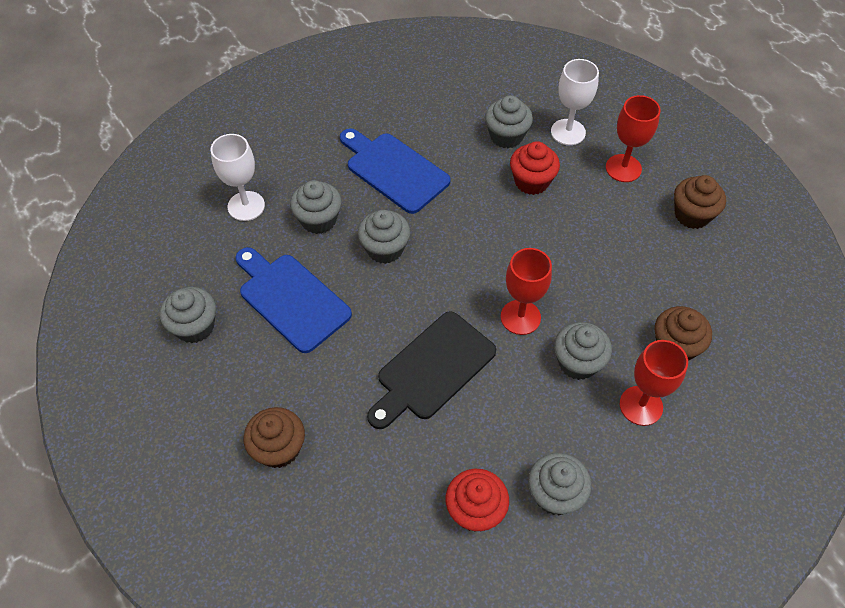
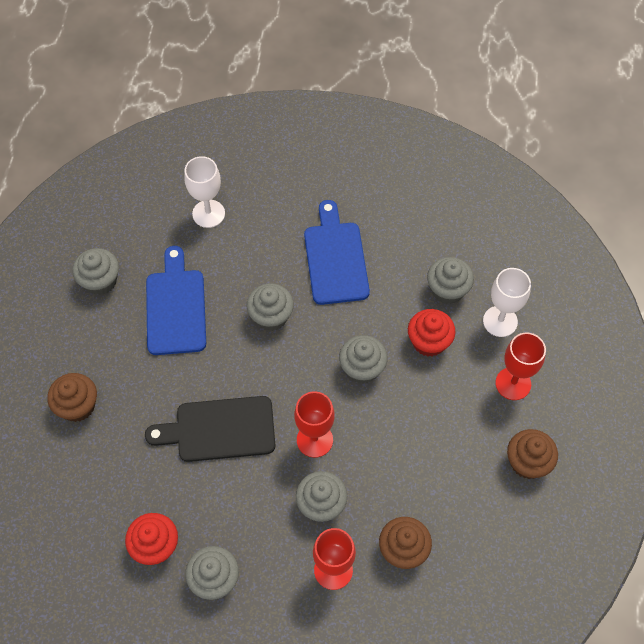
camera: 40 degrees right, 5 degrees up
grey cupcake [290,180,342,234] -> grey cupcake moved to [339,335,388,384]

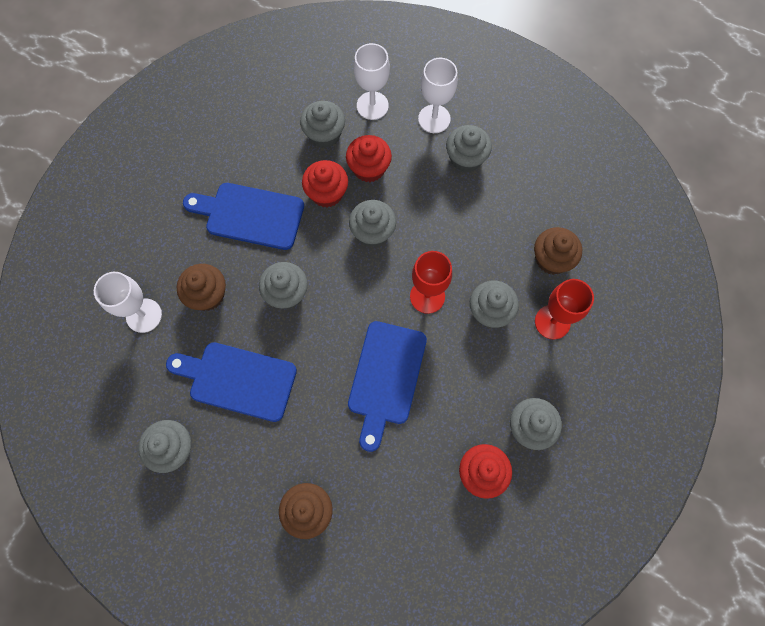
camera: 70 degrees left, 10 degrees up
black cutting board [145,396,275,462] -> blue cutting board [348,321,427,452]
red goblet [495,332,546,400] -> white goblet [418,58,458,133]
brown cupcake [507,429,558,479] -> brown cupcake moved to [177,264,226,311]
none -> red cupcake [302,160,348,207]
none -> grey cupcake [446,125,492,172]

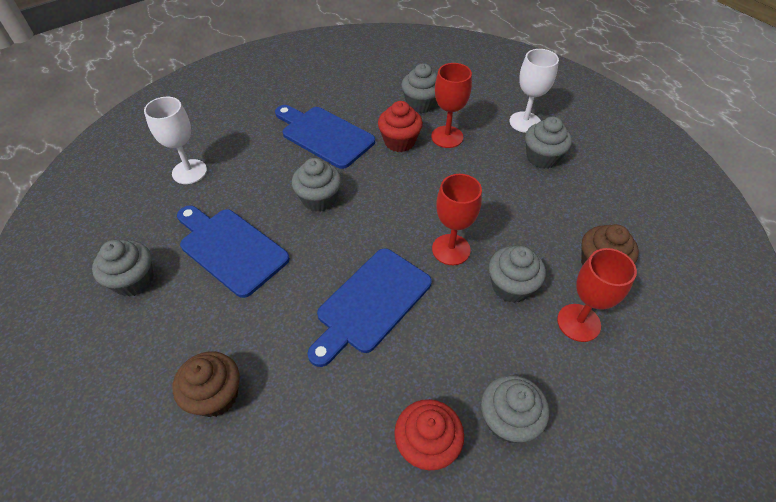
camera: 25 degrees right, 20 degrees down
brown cupcake [177,264,226,311] -> none
red cupcake [346,135,392,182] -> red goblet [431,63,472,148]
grey cupcake [349,200,396,247] -> none
white goblet [354,43,390,120] -> none

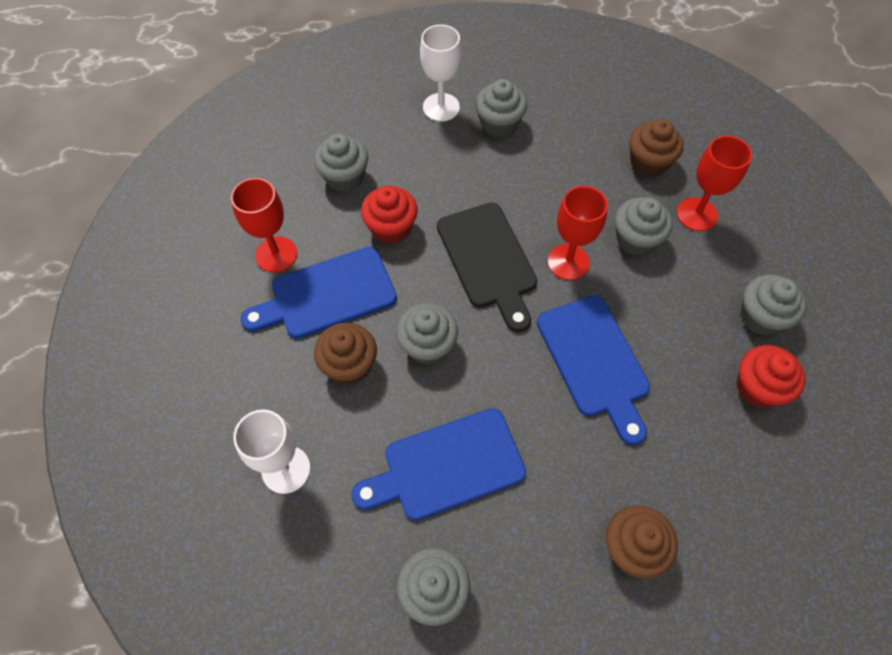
camera: 60 degrees left, 10 degrees up
red goblet [431,63,472,148] -> red goblet moved to [231,178,297,272]
none -> brown cupcake [314,322,377,385]
none -> black cutting board [437,203,537,332]

